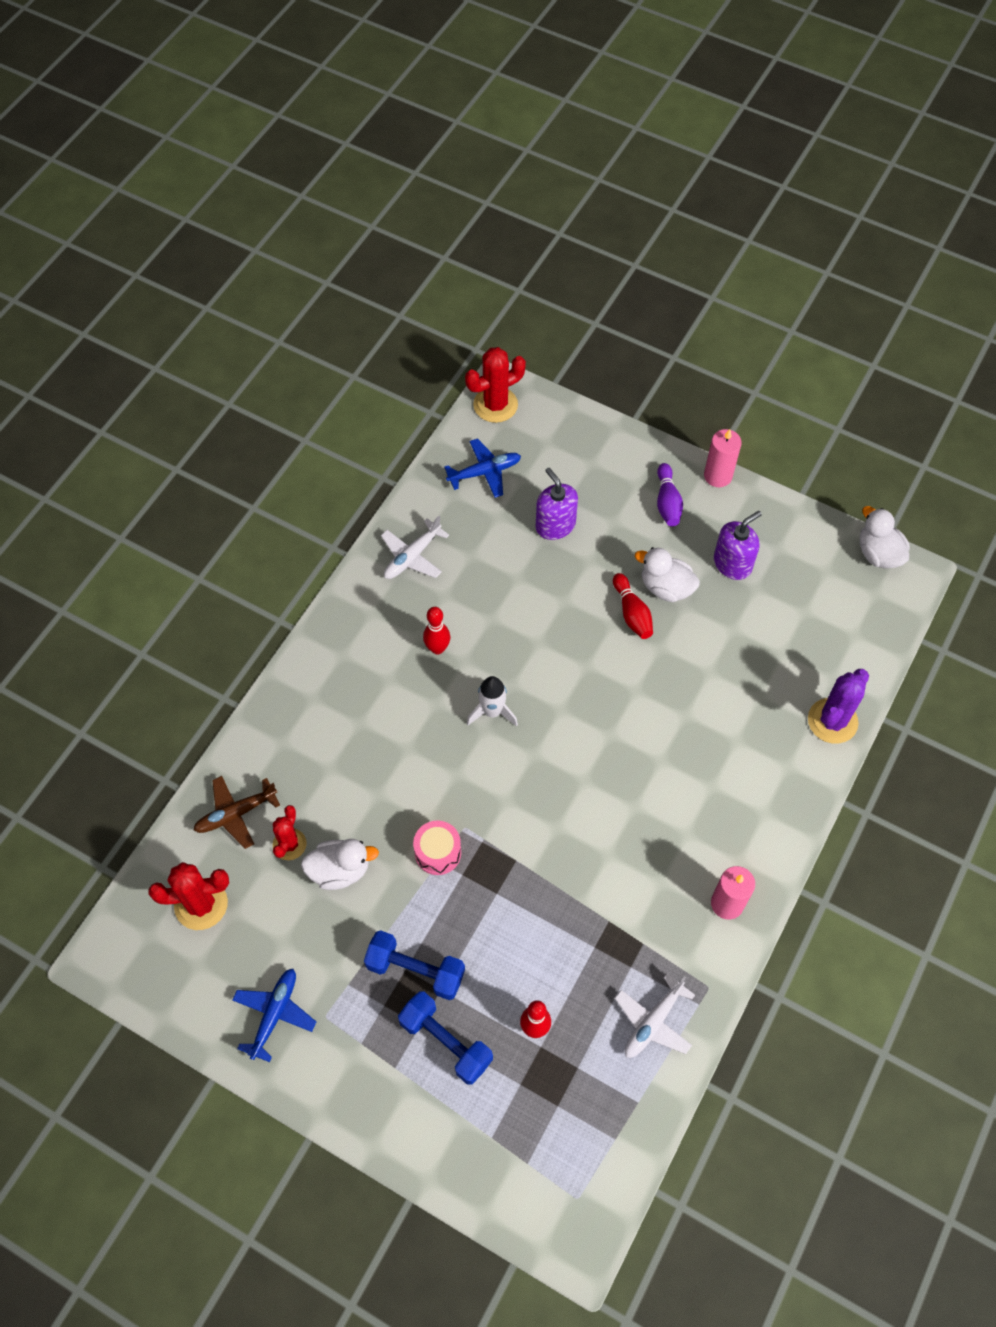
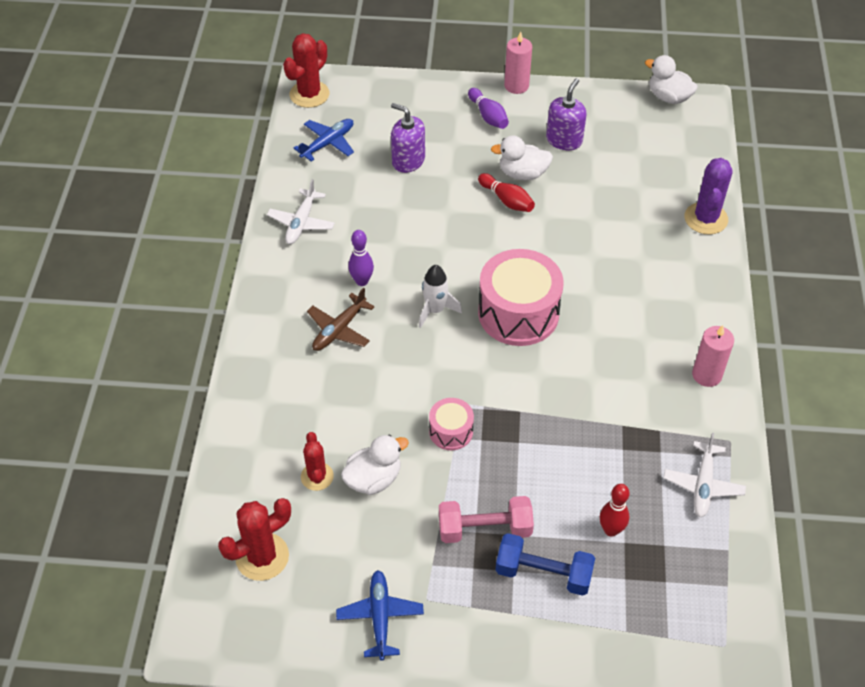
camera: 25 degrees left, 10 degrees down
brown plane [194,776,280,849] -> brown plane moved to [307,288,375,351]
blue dumbbell [364,930,465,1000] -> pink dumbbell [439,496,534,543]
red bowling pin [423,607,450,654] -> purple bowling pin [348,230,374,286]
none -> pink drum [478,249,564,346]

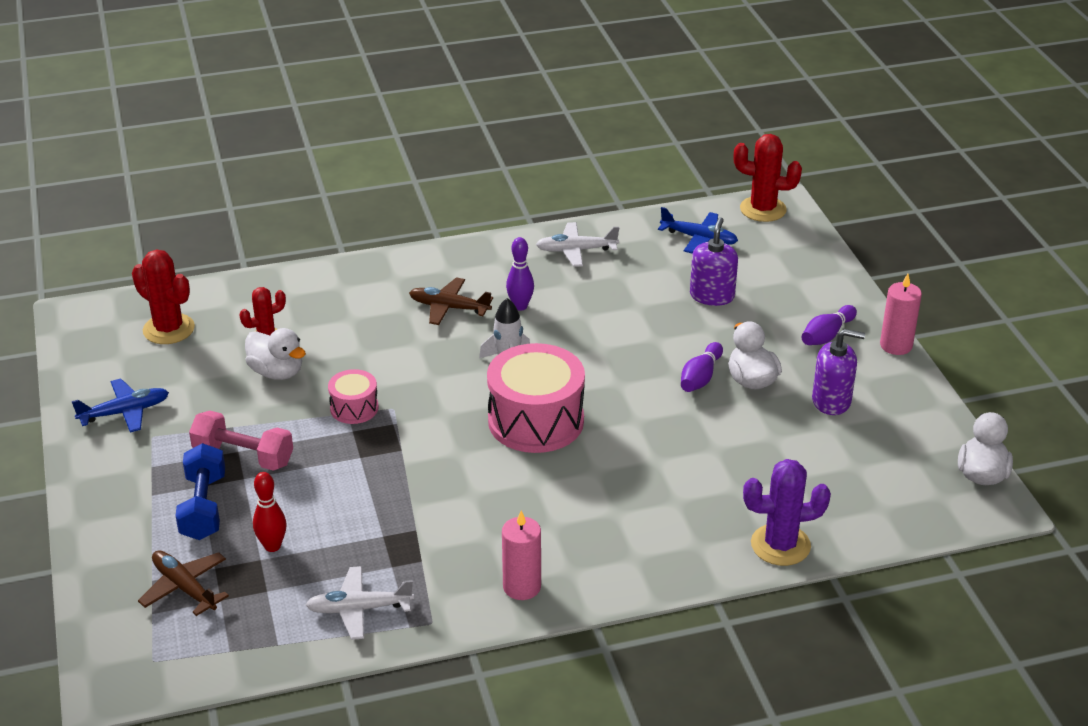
camera: 70 degrees right, 15 degrees down
pink dumbbell [439,496,534,543] -> pink dumbbell turned 45 degrees counterclockwise [189,411,293,471]
red bowling pin [478,173,535,212] -> purple bowling pin [681,342,723,392]
none -> brown plane [138,551,229,616]

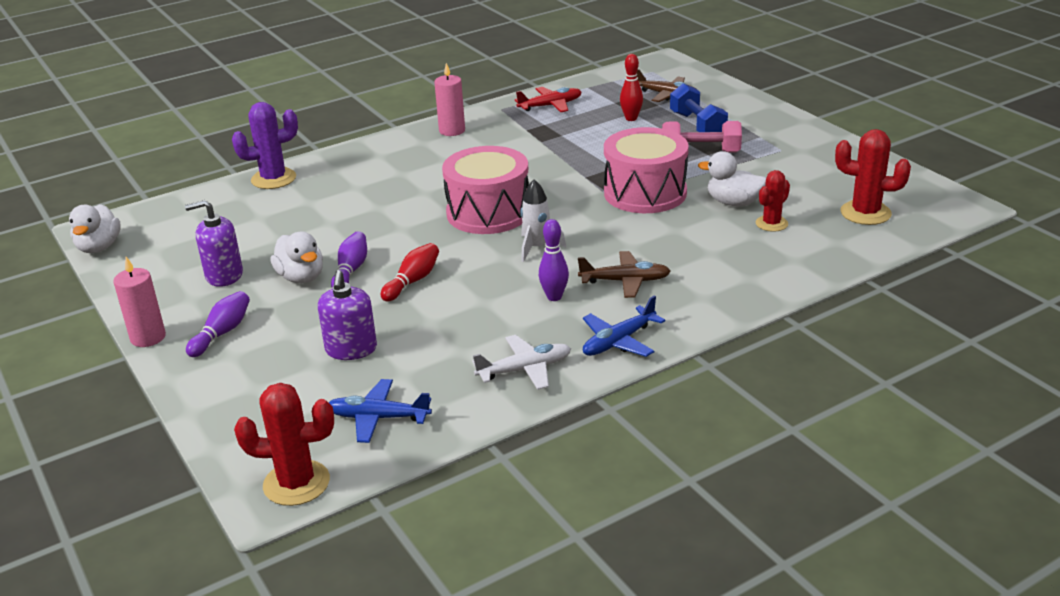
camera: 165 degrees right, 5 degrees down
blue plane [72,379,169,432] -> blue plane moved to [583,295,665,357]
white plane [306,566,414,640] -> red plane [515,87,582,112]
pink drum [328,369,378,424] -> pink drum [604,127,689,213], size x1.98
none -> red bowling pin [381,243,439,302]

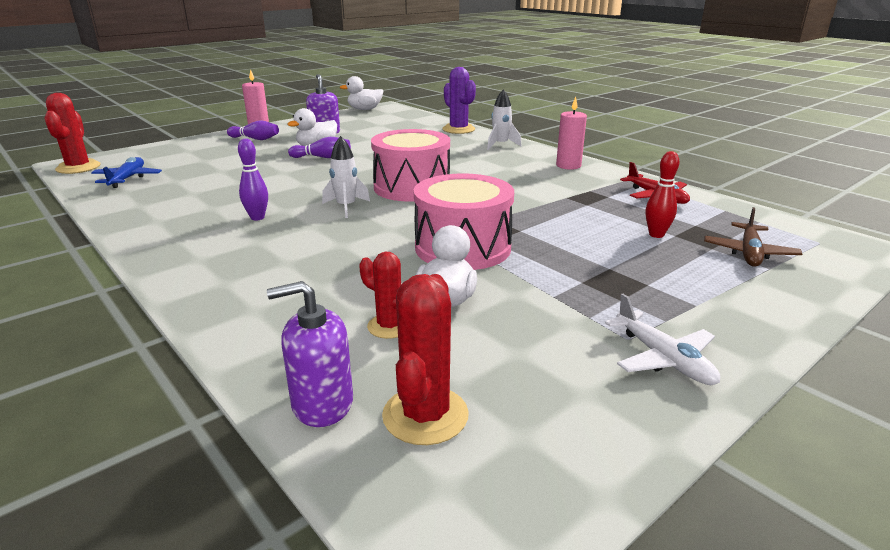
camera: 80 degrees right, 5 degrees down
purple soap dispenser [318,270,377,360] -> purple soap dispenser moved to [267,281,353,427]
red bowling pin [381,243,439,302] -> none
white plane [472,335,571,390] -> white plane moved to [605,294,720,385]
brown plane [578,251,671,298] -> none
blue plane [583,295,665,357] -> none
pink dumbbell [662,121,742,152] -> none
blue dumbbell [670,83,728,132] -> none
none -> white rocket [487,89,521,150]

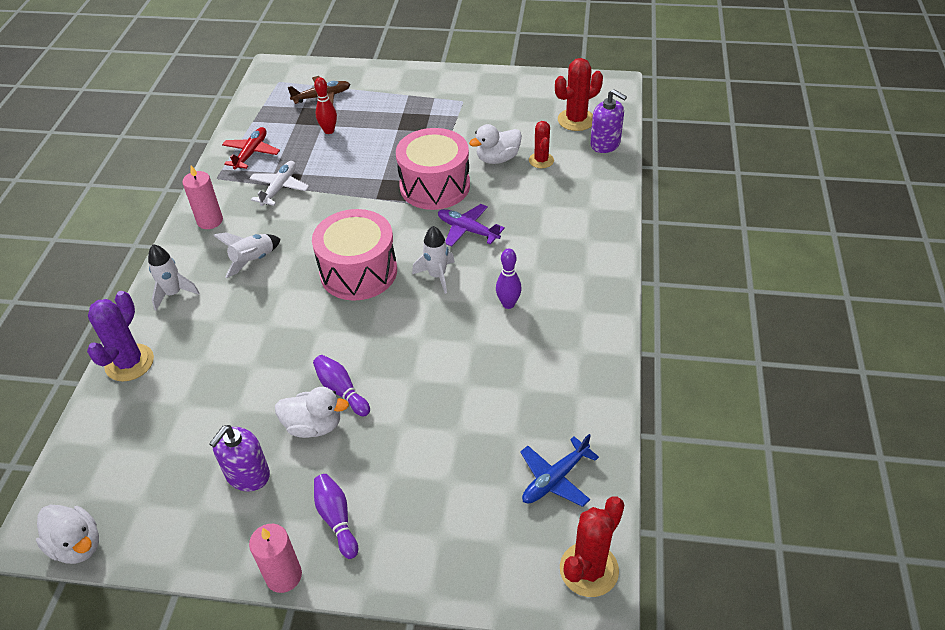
camera: 130 degrees left, 20 degrees up
white plane [605,294,720,385] -> white plane moved to [249,161,309,206]
none -> white rocket [213,232,281,278]
none -> purple plane [438,204,505,247]

